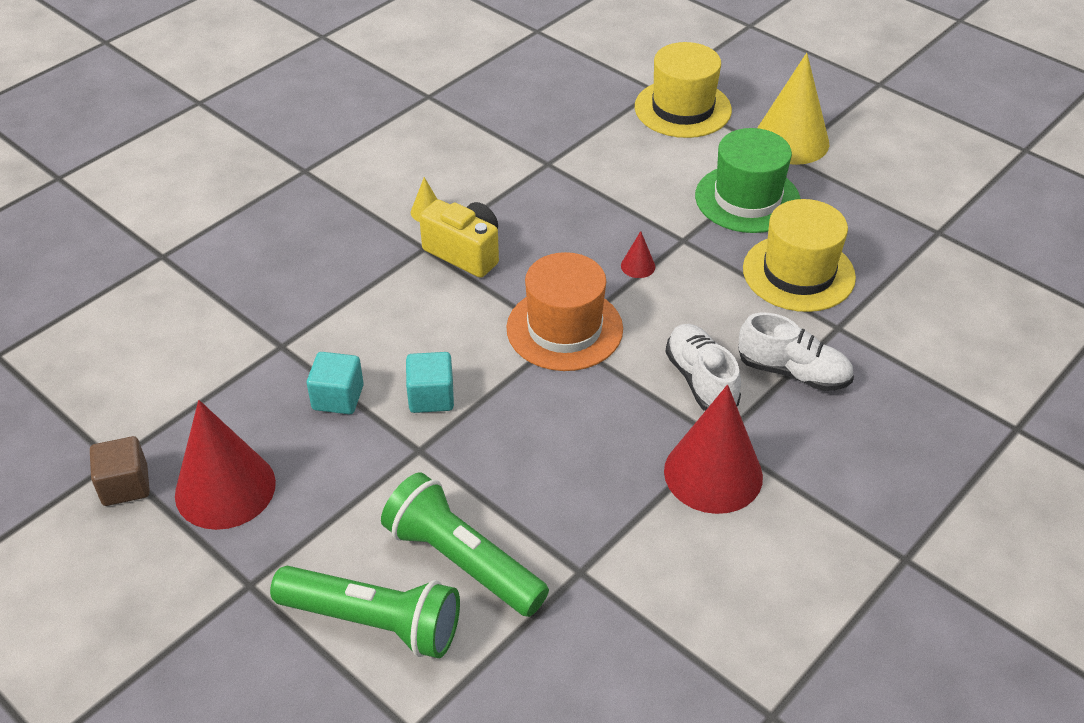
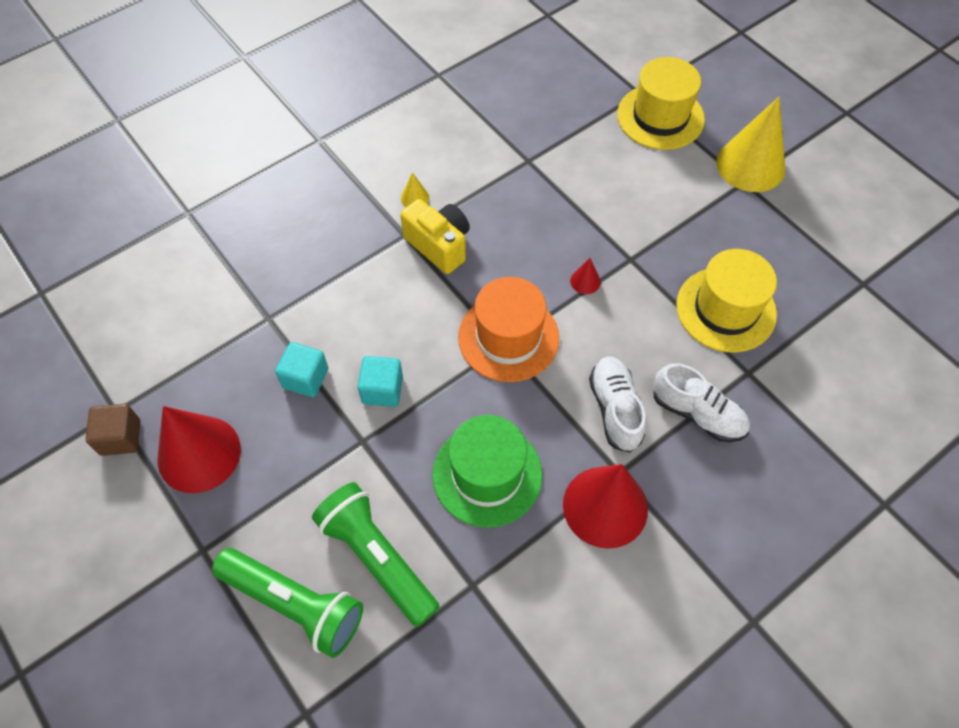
camera: 10 degrees right, 15 degrees up
green hat [695,128,801,233] -> green hat moved to [432,415,542,528]

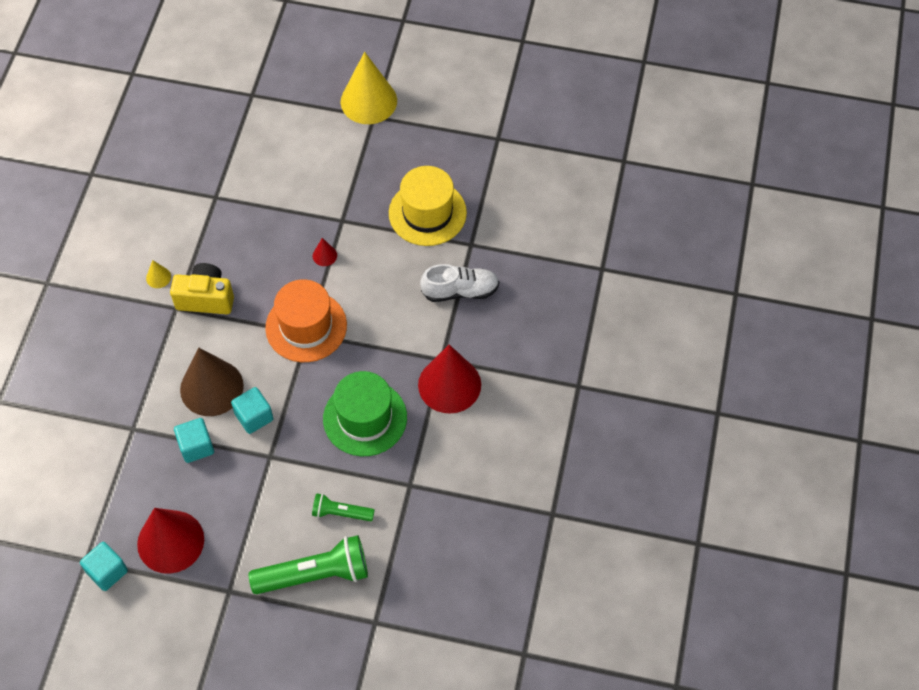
camera: 40 degrees left, 0 degrees up
brown cube [85,404,140,456] -> turquoise cube [80,542,128,591]
green flashlight [312,482,440,627] -> green flashlight [312,493,375,521], size x0.54
white shoe [589,357,646,453] -> none
yellow hat [617,57,705,150] -> none
none -> brown cone [180,347,244,416]

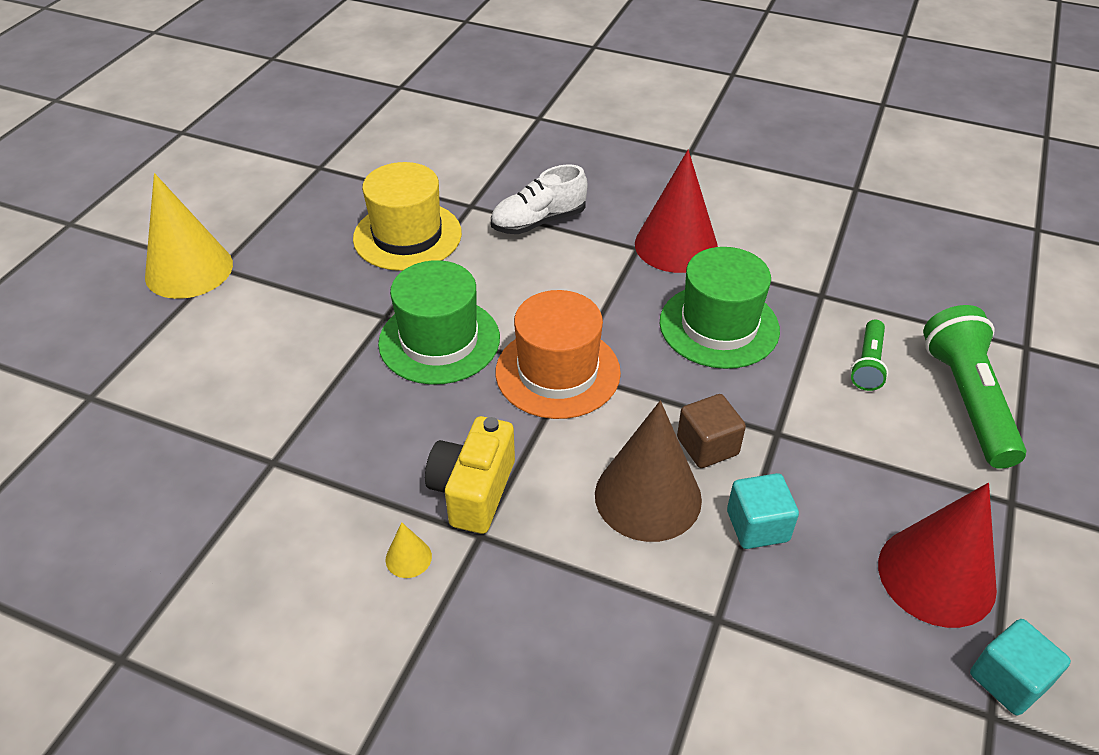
camera: 80 degrees left, 15 degrees down
turquoise cube [231,387,274,434] -> brown cube [677,394,746,468]
red cone [313,238,337,266] -> green hat [378,260,500,385]
white shoe [420,264,499,302] -> white shoe turned 120 degrees counterclockwise [491,164,588,234]

